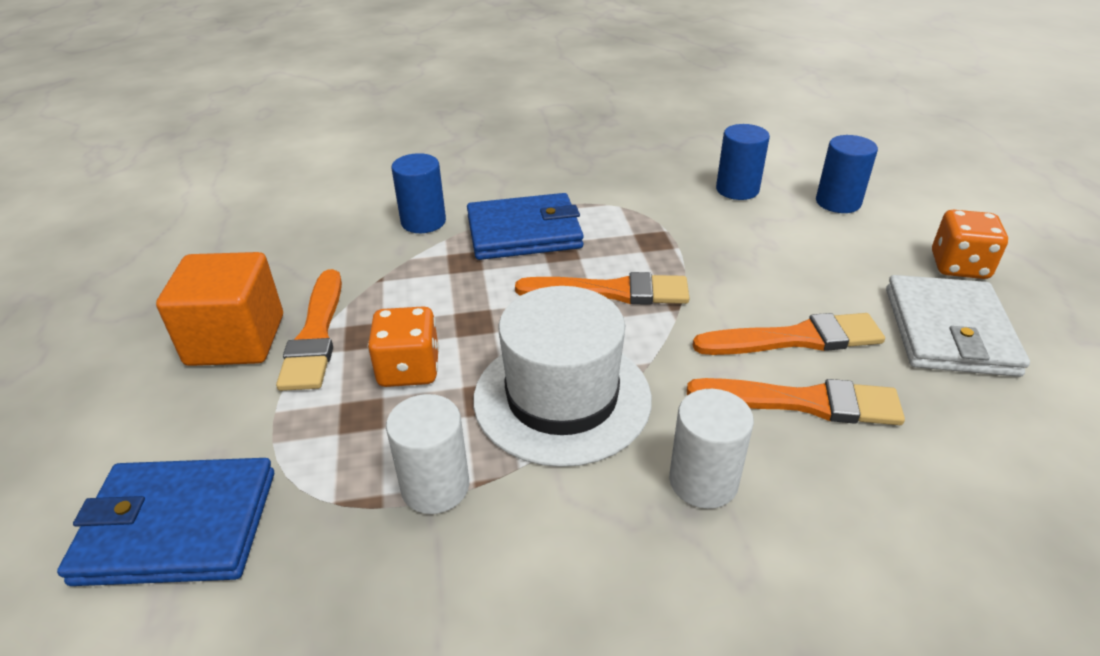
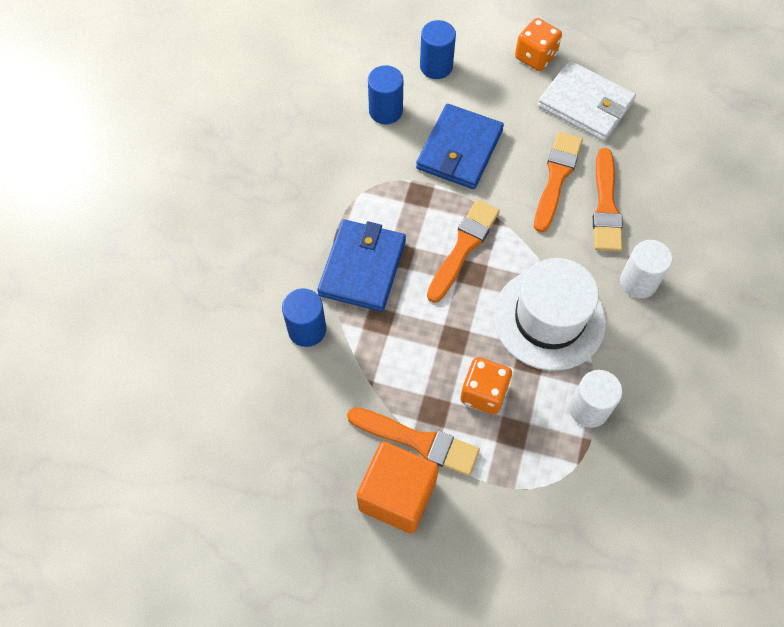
camera: 65 degrees left, 25 degrees up
blue wallet [57,458,274,586] -> blue wallet moved to [416,104,504,189]
orange brush [687,378,905,425] -> orange brush turned 150 degrees clockwise [593,148,623,252]

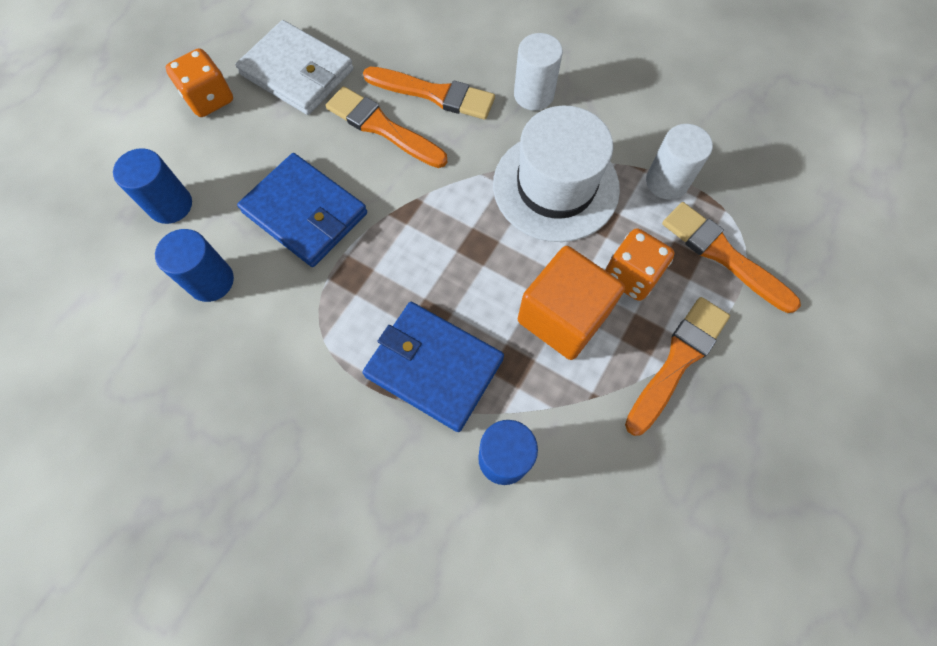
camera: 75 degrees left, 5 degrees up
orange cube [357,441,439,534] -> orange cube moved to [518,246,625,360]
orange brush [427,200,500,303] -> orange brush moved to [662,202,801,313]
white wallet [538,61,636,141] -> white wallet turned 75 degrees clockwise [235,20,353,115]

